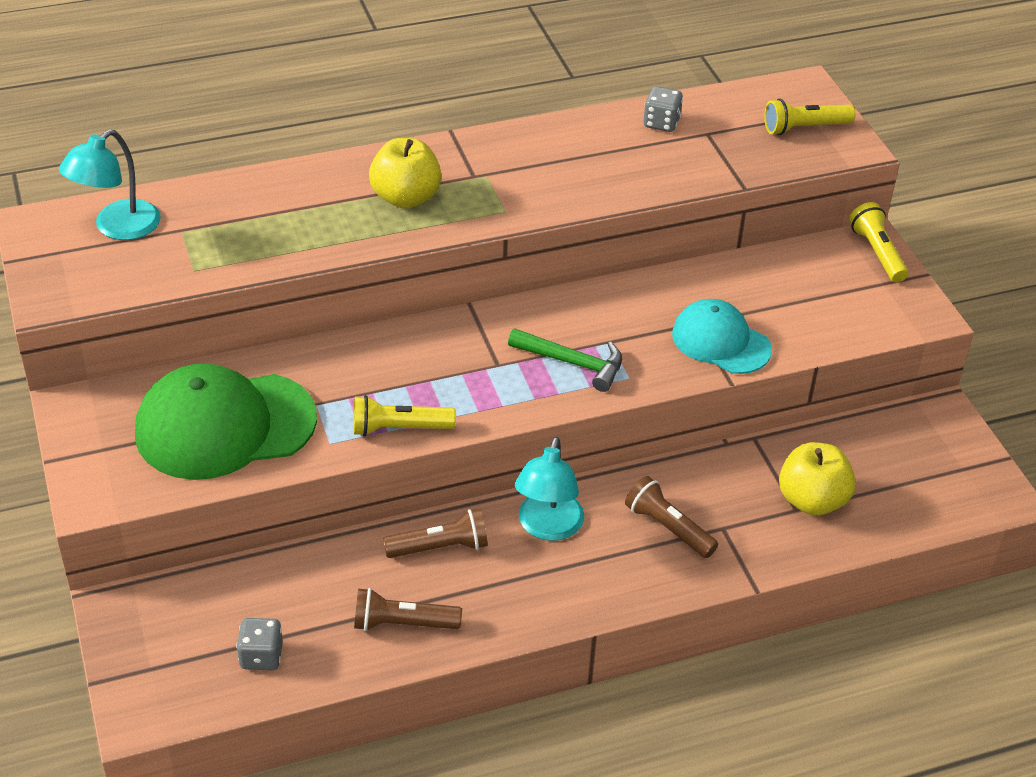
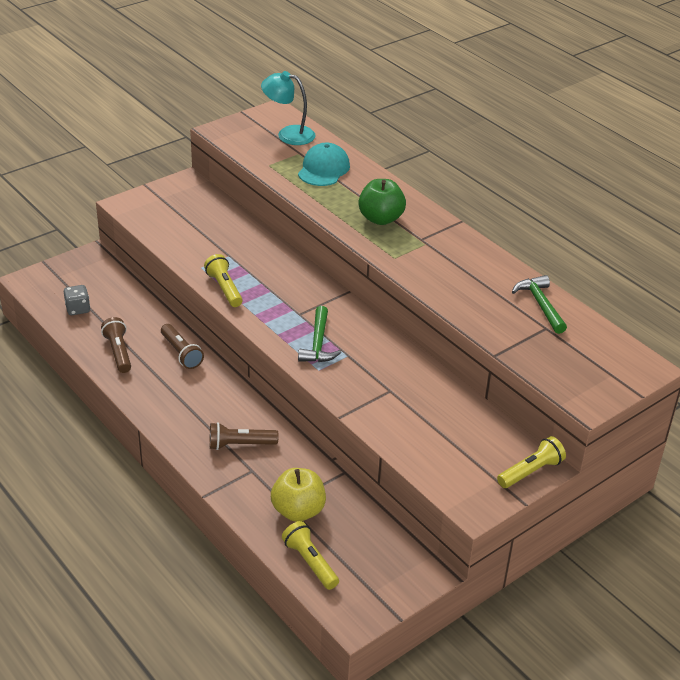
camera: 70 degrees right, 5 degrees down
green cap [135,363,317,480] -> none
yellow apple [369,138,442,209] -> green apple [358,179,406,225]
turquoise lamp [515,436,584,541] -> none
brown flashlight [625,476,718,558] -> brown flashlight turned 120 degrees counterclockwise [209,422,278,450]
grey dice [644,86,683,132] -> green hammer [512,275,567,334]
turquoise cap [672,299,772,374] -> turquoise cap moved to [298,143,350,186]
yellow flashlight [764,99,855,135] -> yellow flashlight moved to [282,521,339,590]

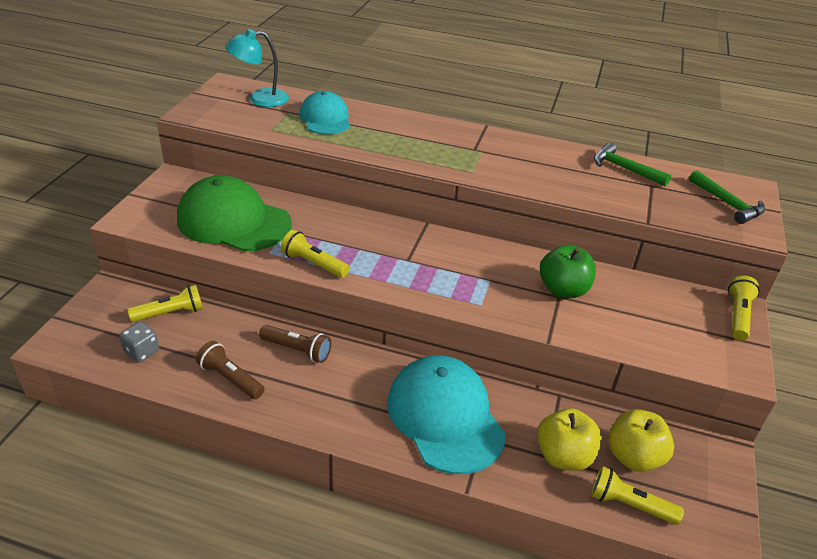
camera: 35 degrees left, 0 degrees up
brown flashlight [209,422,278,450] -> turquoise cap [387,355,506,474]
green hammer [298,306,341,362] -> green hammer moved to [689,170,765,224]
green apple [358,179,406,225] -> green apple moved to [540,244,596,298]
none -> yellow flashlight [127,284,203,322]
none -> green cap [177,175,292,252]
none -> yellow apple [608,409,674,472]

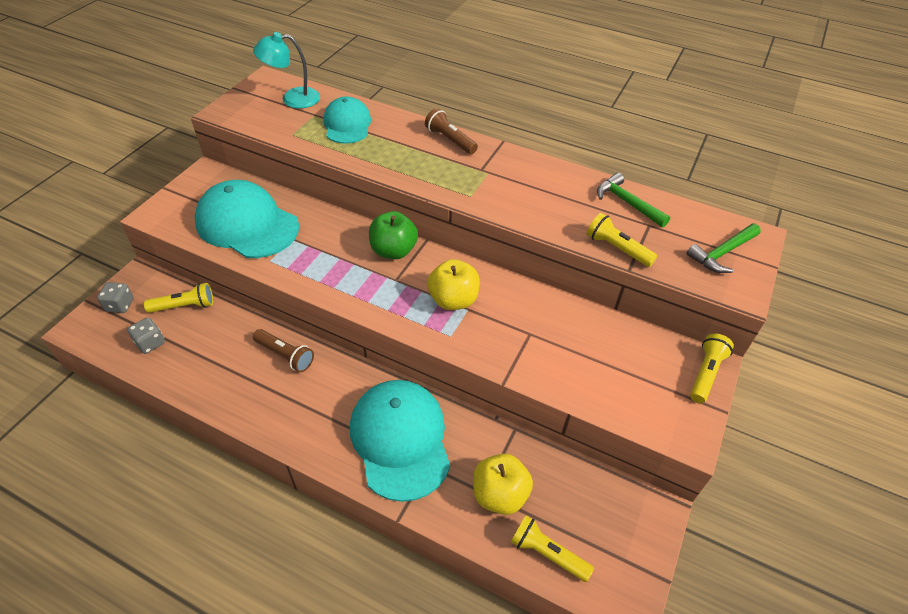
camera: 10 degrees right, 10 degrees up
green cap [177,175,292,252] -> turquoise cap [195,180,299,258]
brown flashlight [196,341,265,399] -> brown flashlight moved to [425,108,478,154]
yellow flashlight [281,230,349,278] -> yellow flashlight moved to [587,213,658,267]
green apple [540,244,596,298] -> green apple moved to [369,211,418,259]
yellow apple [608,409,674,472] -> yellow apple moved to [427,259,480,310]
green hammer [689,170,765,224] -> green hammer turned 75 degrees clockwise [686,224,761,273]
none -> grey dice [97,282,134,313]

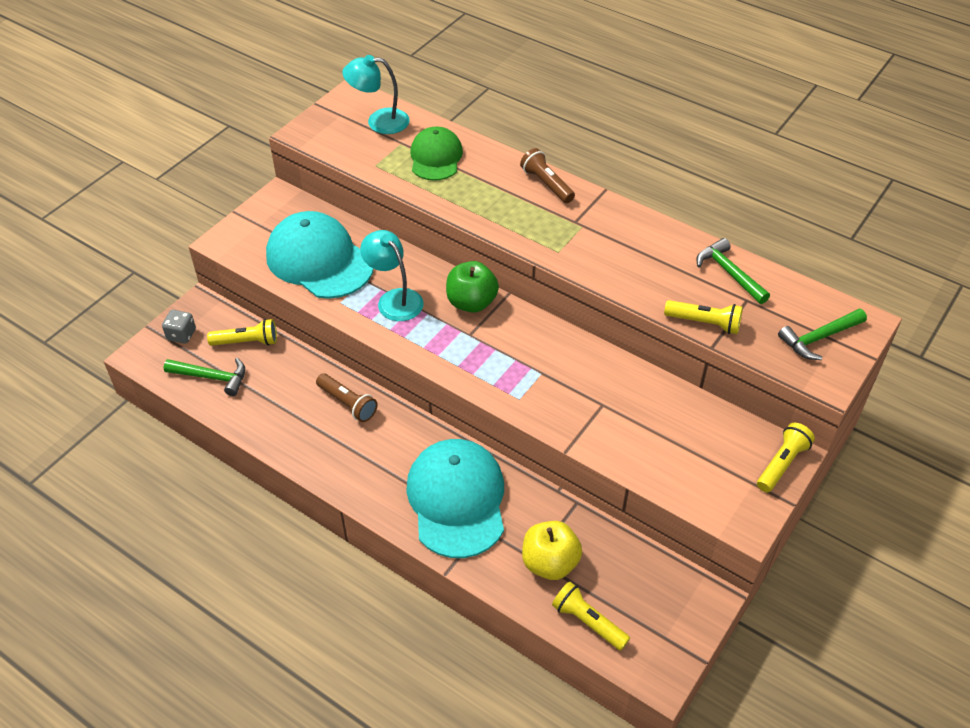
camera: 10 degrees right, 0 degrees up
grey dice [127,317,165,354] -> green hammer [164,358,245,396]
turquoise cap [323,96,371,144] -> green cap [410,126,463,181]
yellow apple [427,259,480,310] -> none
yellow flashlight [587,213,658,267] -> yellow flashlight turned 150 degrees clockwise [664,300,743,334]
none -> turquoise lamp [360,230,423,321]

